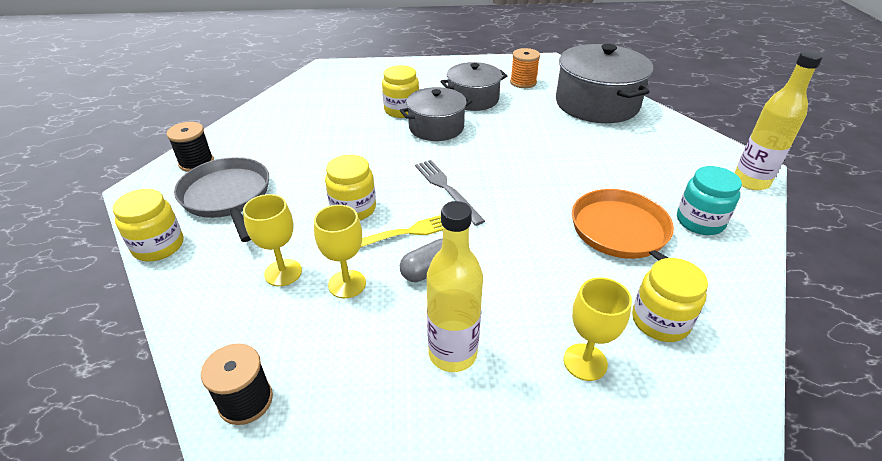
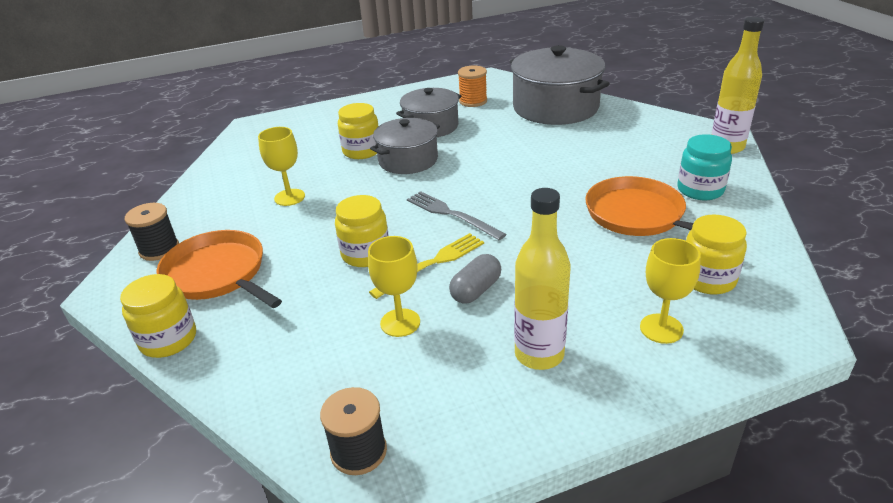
camera: 15 degrees left, 5 degrees down
grey pan [174,157,269,242] -> orange pan [156,230,282,308]
yellow goblet [243,194,302,286] -> yellow goblet moved to [258,127,305,206]

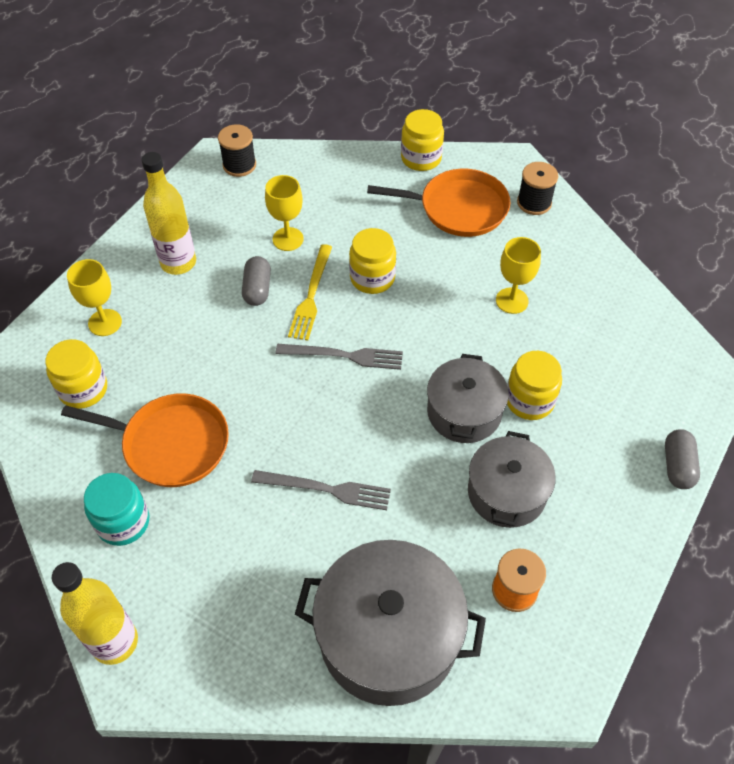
camera: 140 degrees right, 20 degrees up
none -> grey fork [251,470,391,510]
none -> grey capsule [665,429,700,489]

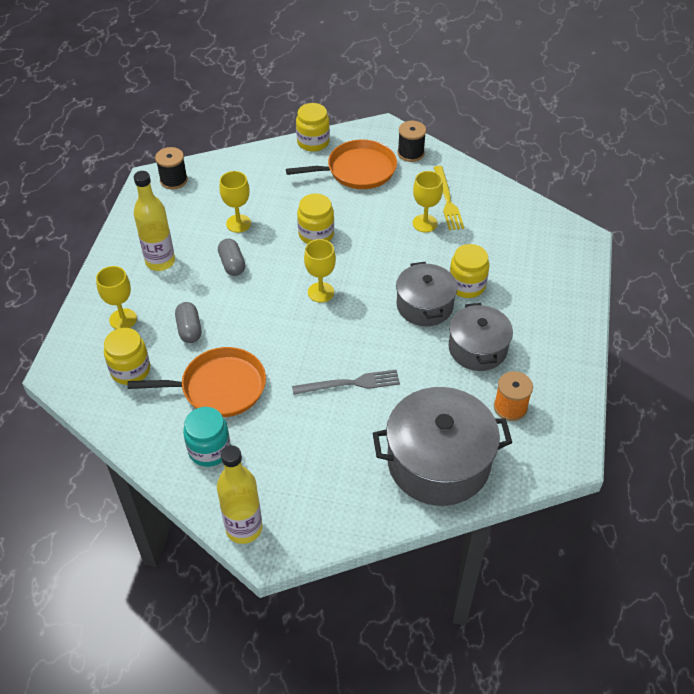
camera: 20 degrees left, 5 degrees down
grey fork [276,344,403,370] -> yellow goblet [304,239,336,303]
yellow fork [288,244,332,341] -> yellow fork moved to [434,166,464,230]
grey capsule [665,429,700,489] -> grey capsule moved to [175,302,201,343]

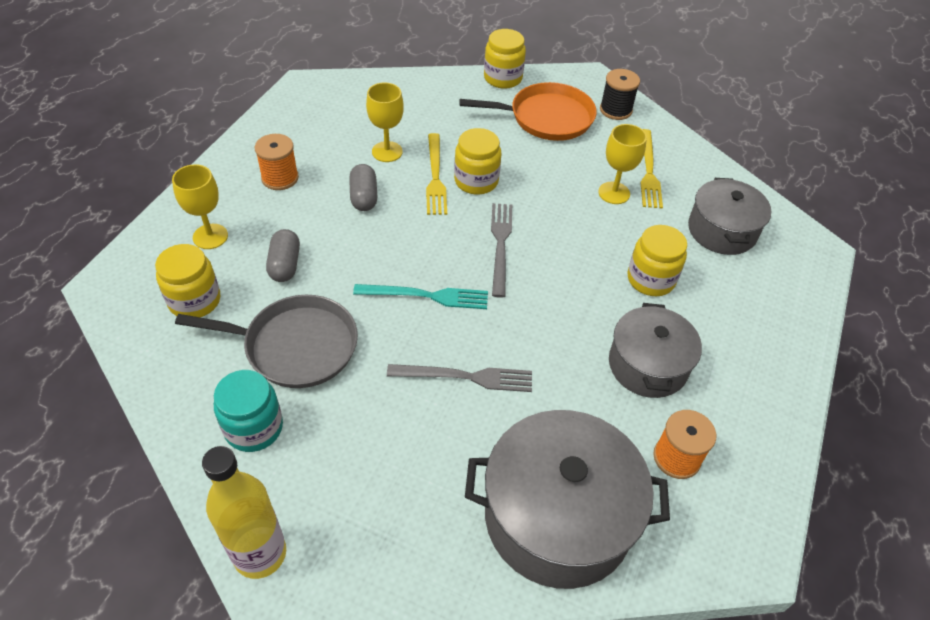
camera: 10 degrees right, 0 degrees up
orange pan [128,347,266,417] -> grey pan [175,295,358,388]
yellow bottle [134,171,175,271] -> orange spool [255,134,299,190]
black spool [155,147,188,189] -> none
yellow goblet [304,239,336,303] -> none
grey pot [396,262,457,326] -> grey pot moved to [688,178,772,255]
none -> turquoise fork [353,284,488,309]
none -> yellow fork [426,133,447,215]
none -> grey fork [491,203,512,298]

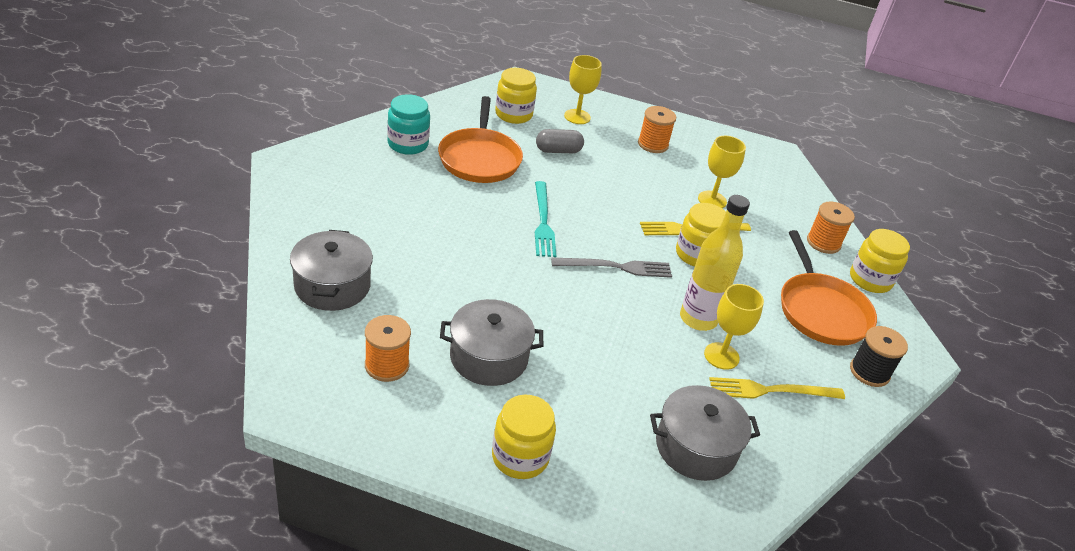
camera: 80 degrees right, 10 degrees down
grey pan [175,295,358,388] -> orange pan [438,96,523,183]
yellow bottle [202,446,286,579] -> yellow bottle moved to [680,195,750,331]
grey capsule [349,164,378,211] -> none
grey fork [387,364,532,392] -> none
grey pot [465,410,670,589] -> grey pot [290,230,373,311], size x0.63
yellow jar [628,225,687,296] -> yellow jar moved to [492,395,556,479]
none -> orange spool [807,201,855,254]

